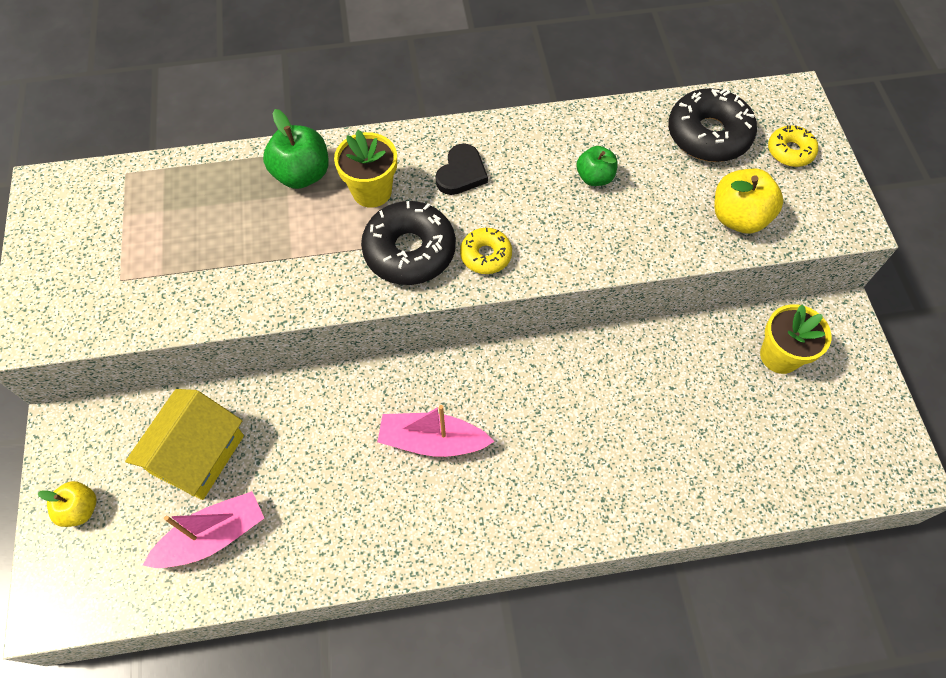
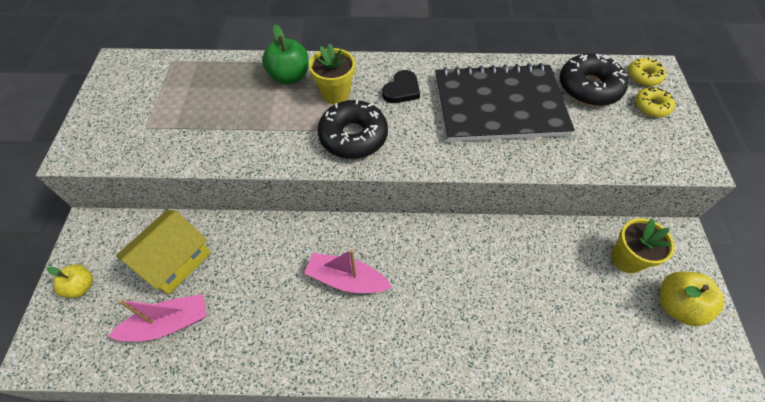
camera: 10 degrees right, 5 degrees down
yellow donut [460,228,512,274] -> yellow donut moved to [628,58,666,86]
green apple [577,146,618,186] -> black notebook [435,63,575,142]
yellow apple [714,169,783,234] -> yellow apple moved to [660,272,724,326]

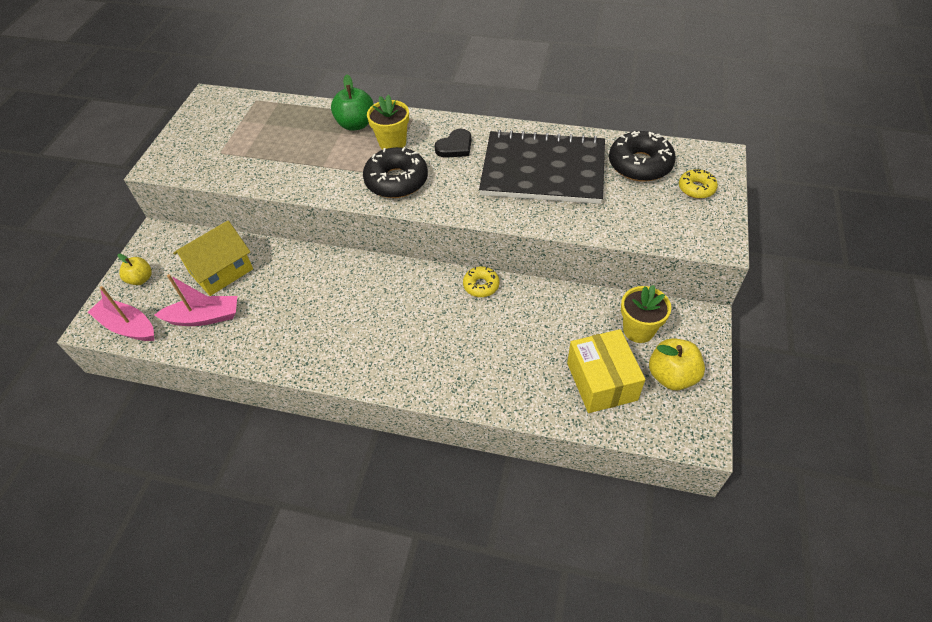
camera: 15 degrees right, 5 degrees down
pink boat [304,249,392,293] -> pink boat moved to [88,286,154,341]
yellow donut [628,58,666,86] -> yellow donut moved to [463,266,500,297]
none -> yellow box [567,329,646,413]

